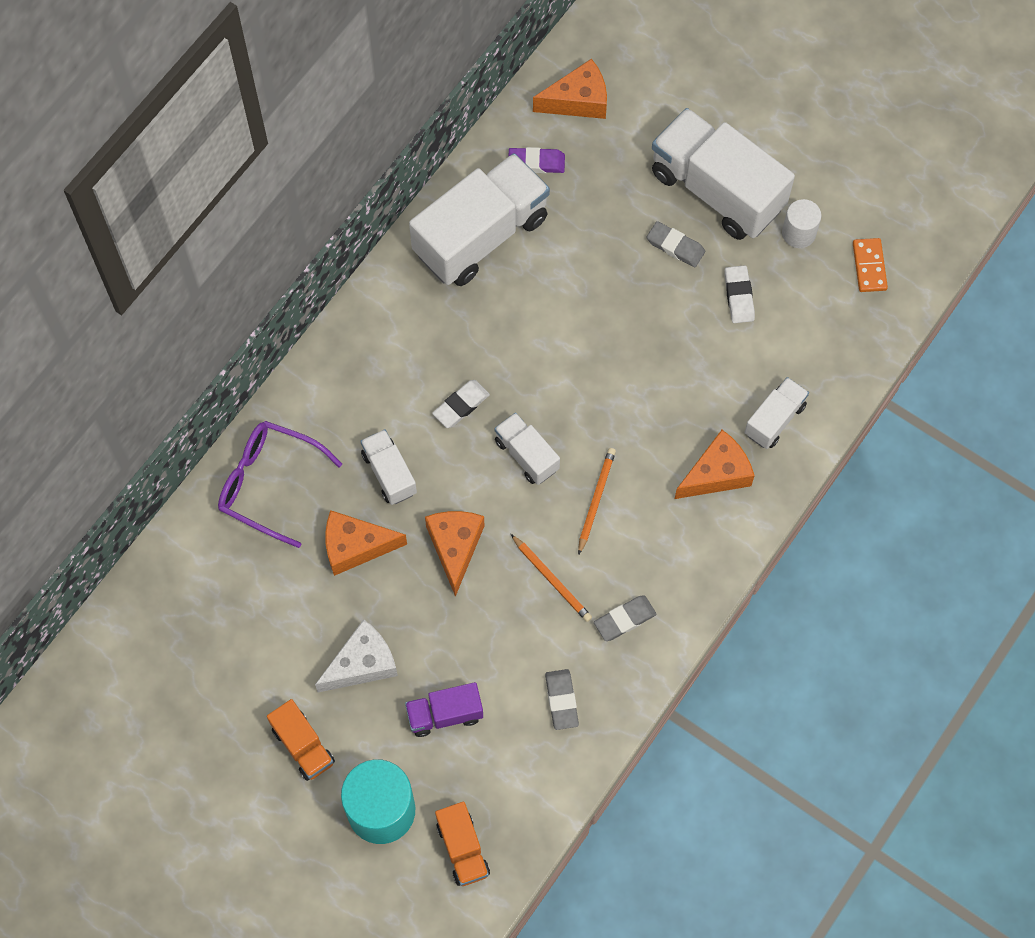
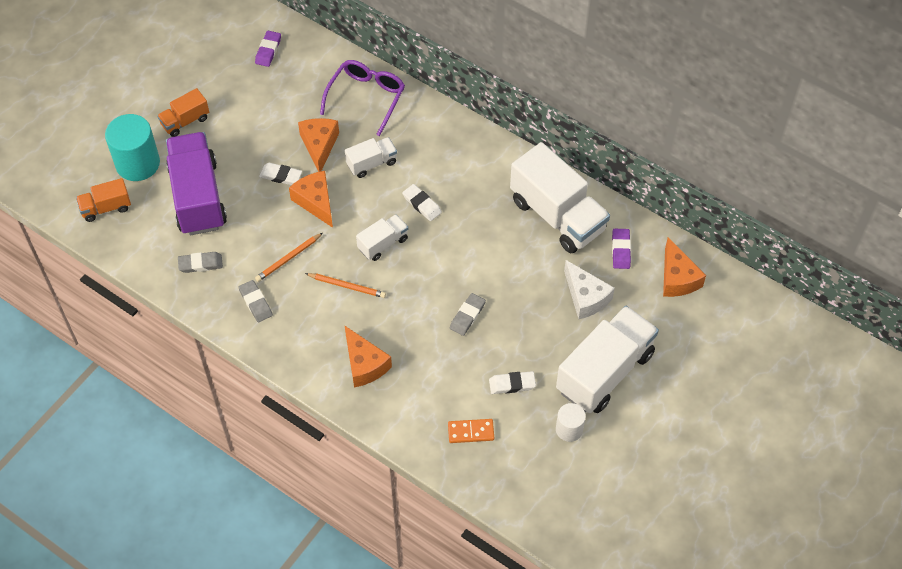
camera: 90 degrees right, 10 degrees down
white cheese [315,619,398,692] -> white cheese moved to [564,260,615,319]
purple truck [405,682,483,737] -> purple truck [166,132,227,235], size x2.03
orange cheese [425,511,484,597] -> orange cheese turned 120 degrees counterclockwise [289,171,333,228]
grey eraser [647,221,705,267] -> grey eraser moved to [450,293,486,336]
white truck [744,377,809,449] -> none
orange domino [853,238,888,292] -> orange domino moved to [448,419,494,443]
none -> purple eraser [255,31,281,67]
none -> white eraser [259,163,302,185]

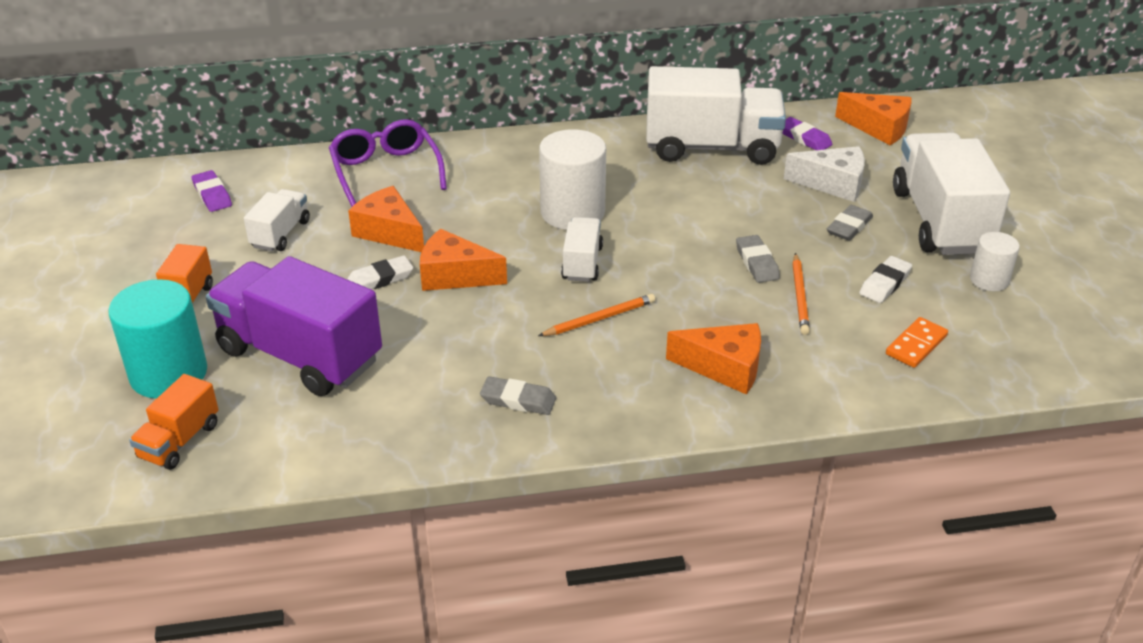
camera: 45 degrees left, 20 degrees down
grey eraser [178,252,223,273] -> grey eraser moved to [827,205,873,241]
orange pencil [255,233,323,282] -> orange pencil moved to [793,253,810,335]
white truck [345,137,397,178] -> white truck moved to [244,189,310,251]
white eraser [402,184,442,221] -> white cylinder [539,129,606,230]

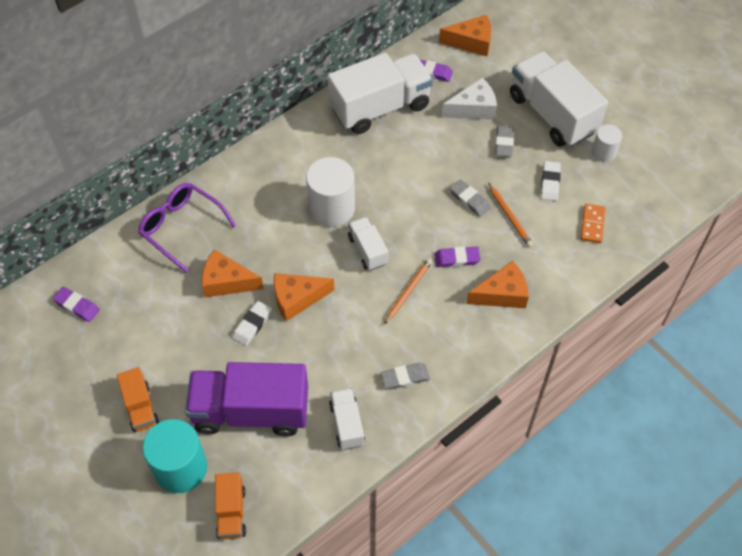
camera: 30 degrees left, 20 degrees up
white truck [244,189,310,251] -> white truck moved to [329,388,365,450]
none -> purple eraser [434,246,480,267]

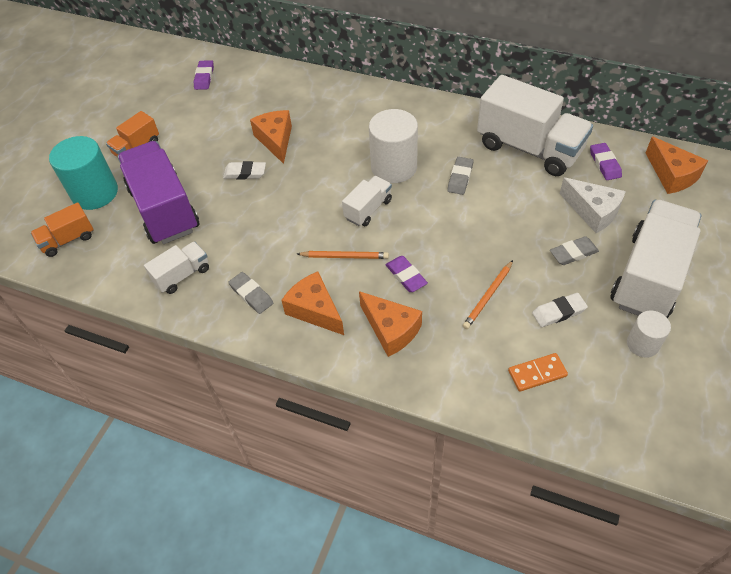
camera: 65 degrees right, 5 degrees down
purple glasses [138,183,236,273] -> none
orange cheese [274,273,334,322] -> orange cheese moved to [281,271,344,335]
grey eraser [450,179,491,217] -> grey eraser moved to [447,157,473,195]

